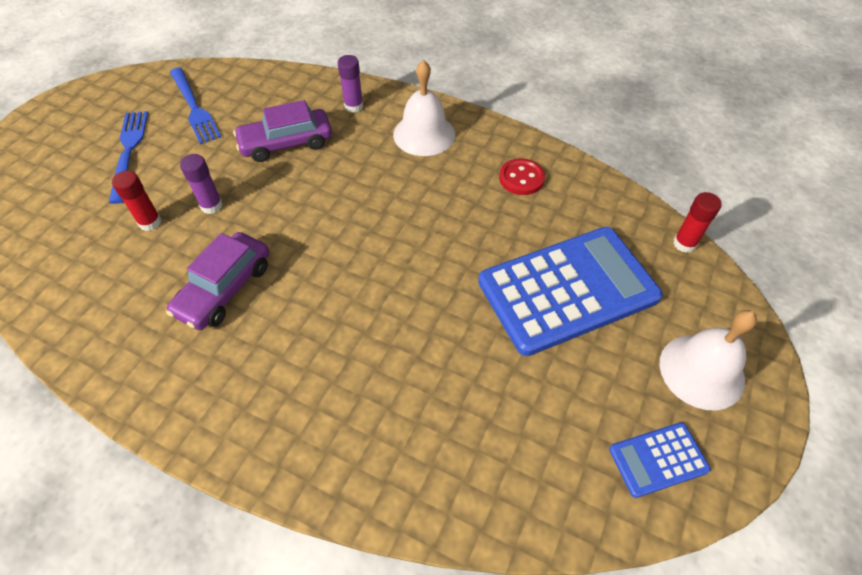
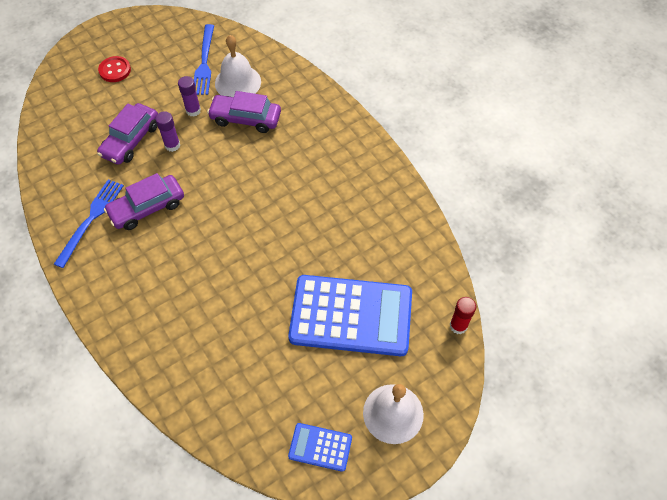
camera: 30 degrees right, 5 degrees up
blue fork [109,111,148,204] -> blue fork moved to [54,179,124,268]
red glue stick [112,171,162,231] -> purple car [97,103,158,165]
purple glue stick [338,55,363,113] -> purple glue stick moved to [178,76,201,117]
white bell [393,60,455,156] -> white bell moved to [215,35,261,97]
red button [499,159,545,195] -> red button moved to [98,56,131,82]

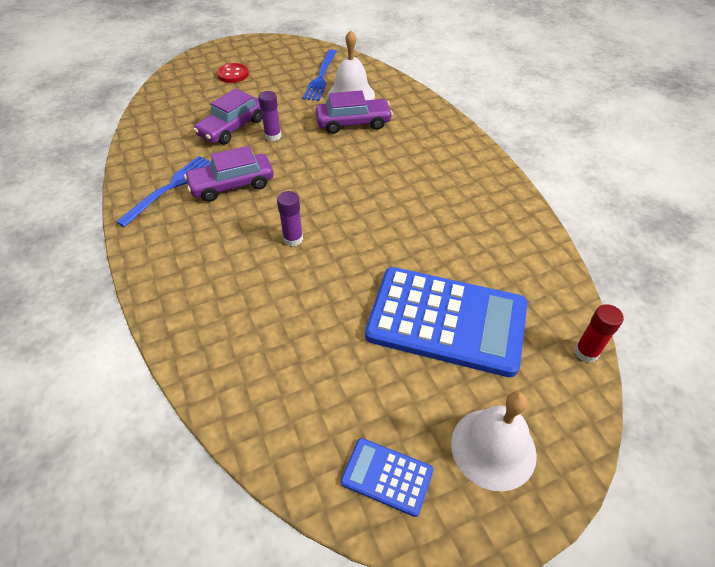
camera: 10 degrees right, 10 degrees down
purple glue stick [178,76,201,117] -> purple glue stick moved to [277,191,303,246]
purple car [207,91,281,133] -> purple car turned 150 degrees clockwise [316,90,393,134]

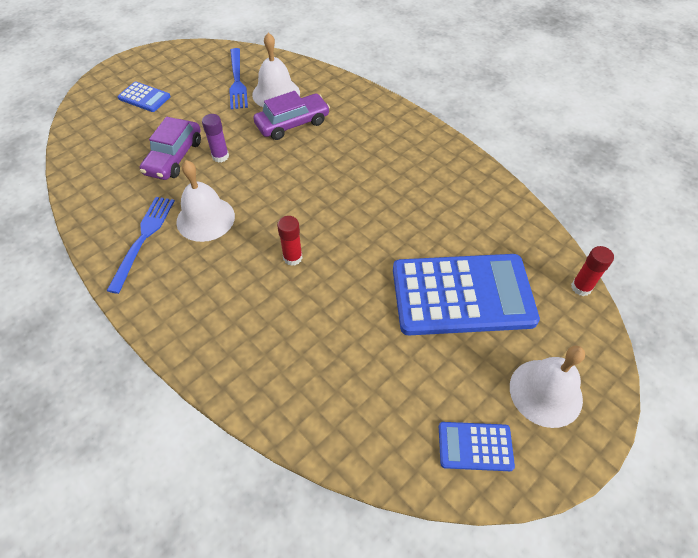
camera: 20 degrees left, 5 degrees up
purple car [184,146,274,202] -> white bell [176,160,235,242]
red button [217,63,249,83] -> blue calculator [118,82,171,112]
purple glue stick [277,191,303,246] -> red glue stick [277,216,303,266]

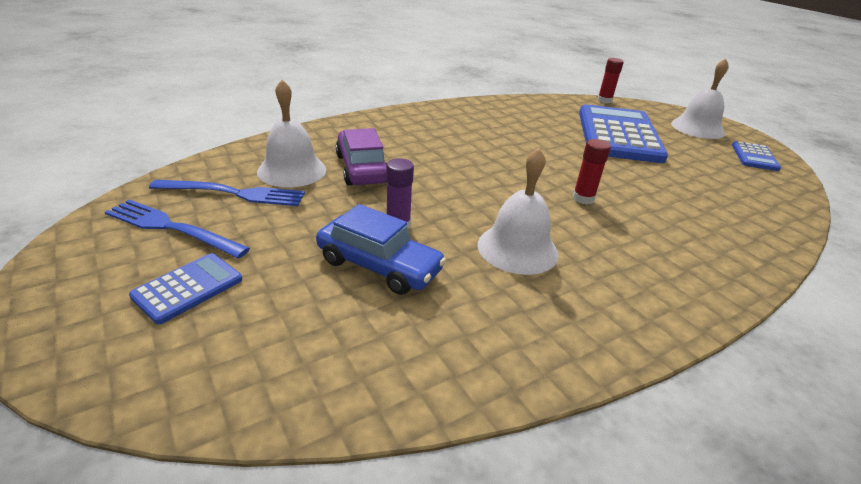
camera: 80 degrees left, 20 degrees down
blue fork [107,197,175,294] -> blue fork moved to [105,200,250,259]
purple car [140,117,201,180] -> blue car [316,204,446,295]

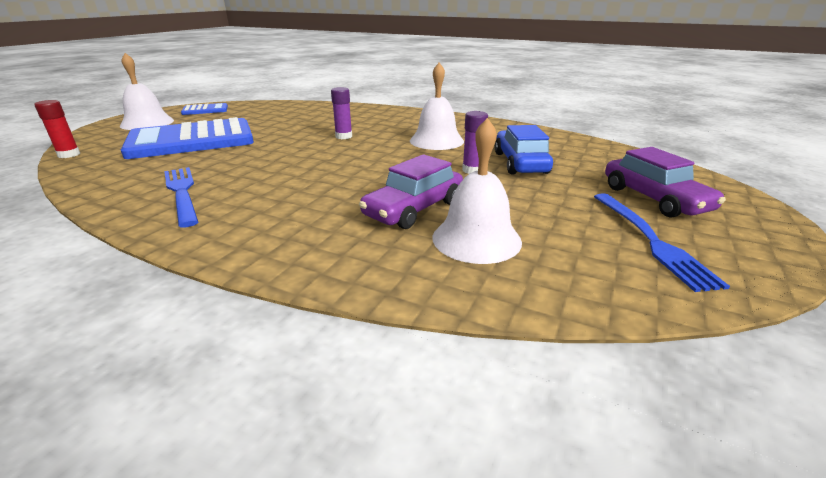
camera: 120 degrees left, 5 degrees down
blue calculator [129,253,242,324] -> purple car [605,147,726,218]
blue fork [149,180,305,206] -> blue fork moved to [164,167,198,227]
red glue stick [572,139,611,204] -> purple glue stick [331,87,352,139]

